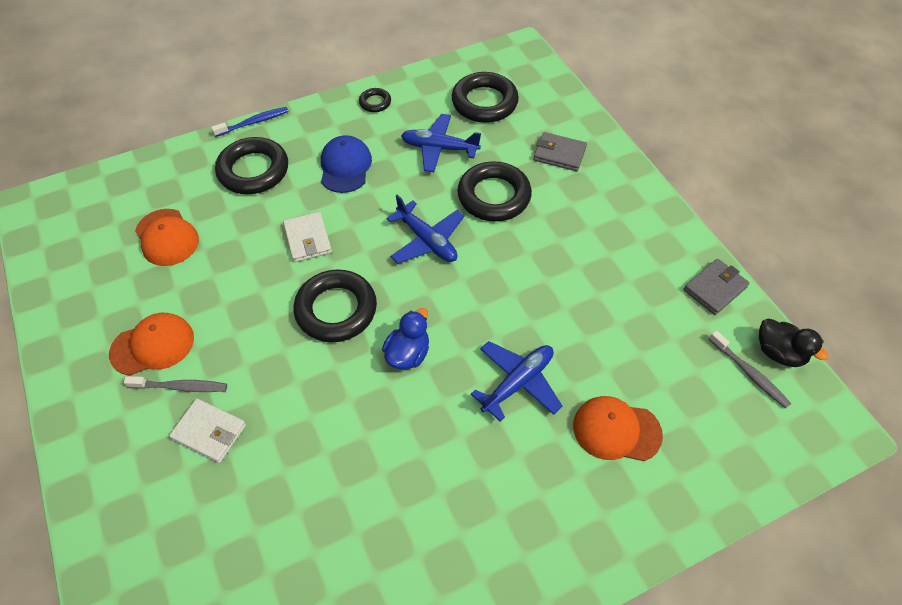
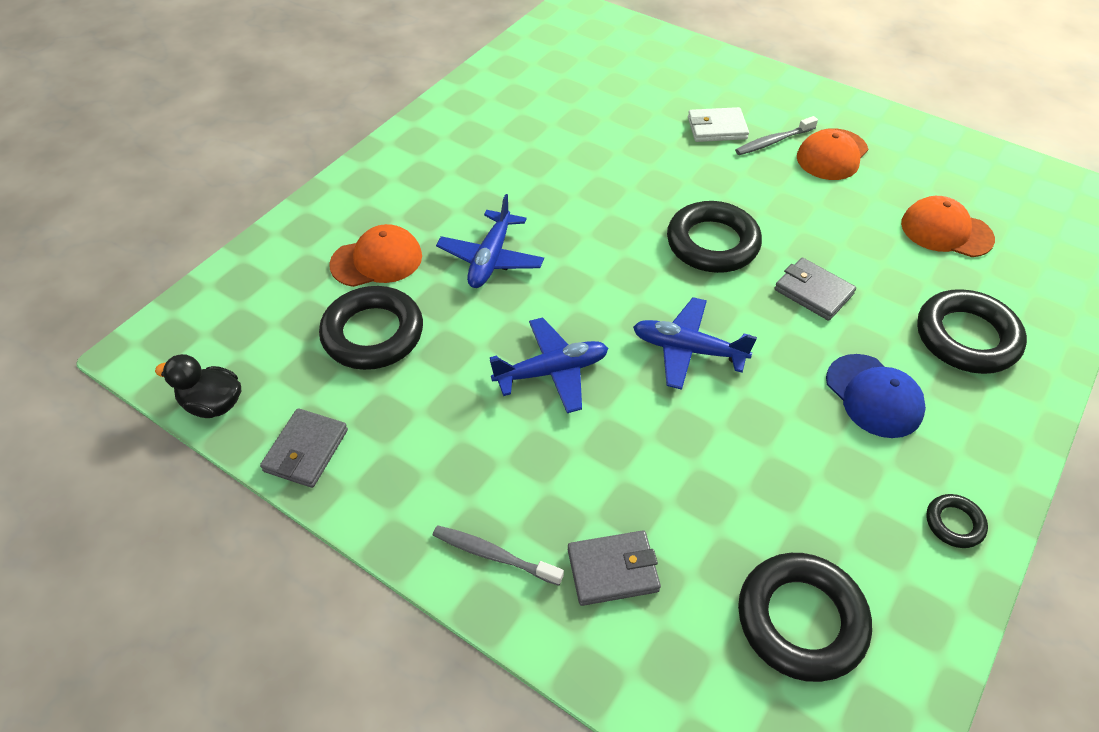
camera: 150 degrees right, 5 degrees down
blue toothbrush [211,107,289,137] -> none
white wallet [283,212,332,262] -> grey wallet [775,257,856,321]
blue duck [382,308,429,370] -> none
blue plane [401,114,481,172] -> blue plane moved to [490,317,608,413]
black ring [457,161,532,222] -> black ring moved to [319,286,423,370]
grey toothbrush [709,331,791,409] -> grey toothbrush moved to [433,525,564,586]

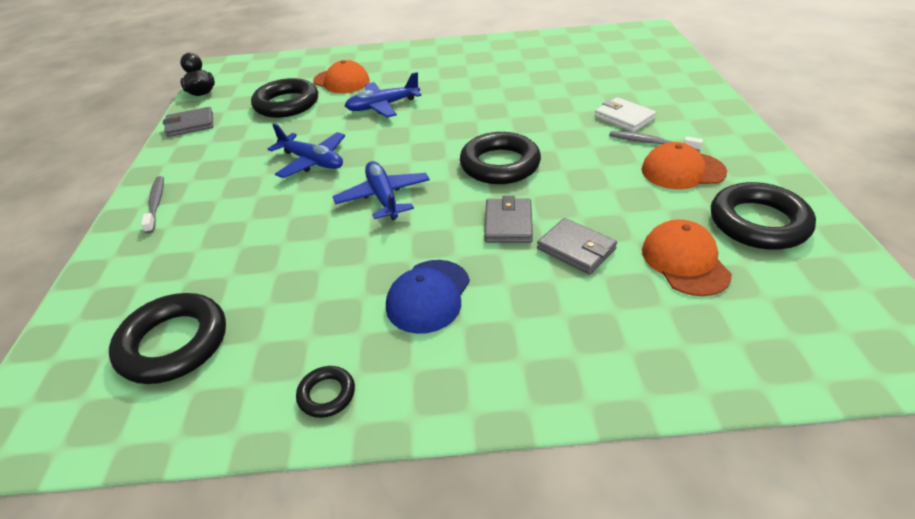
camera: 55 degrees right, 10 degrees down
grey wallet [568,530,661,606] -> grey wallet moved to [537,218,617,275]
black ring [917,289,1027,374] -> black ring moved to [711,182,816,250]

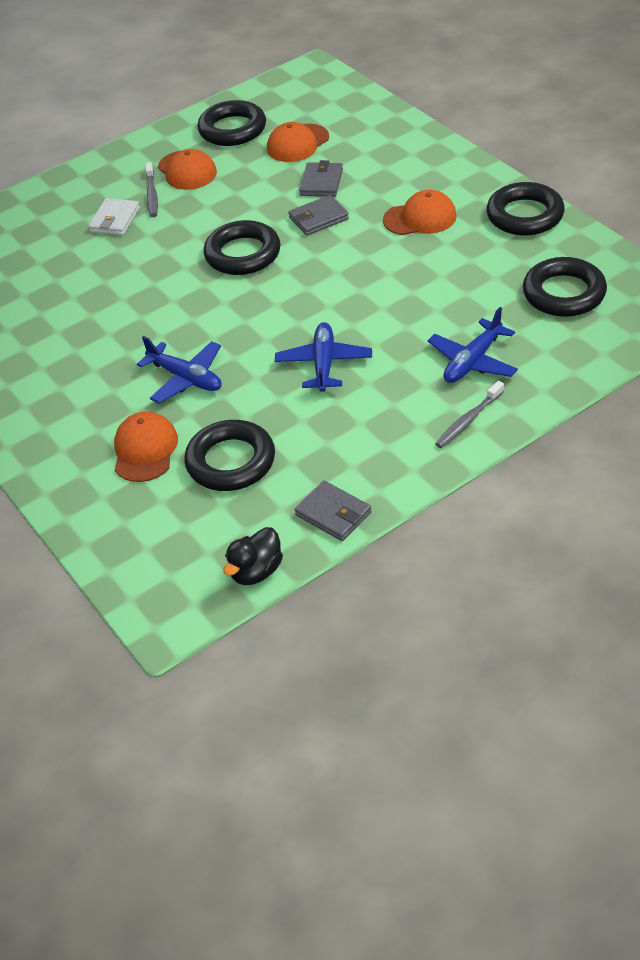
camera: 120 degrees left, 5 degrees up
black ring [296,366,355,418] -> black ring [486,182,565,236], size x2.07
blue plane [333,161,430,220] -> blue plane moved to [428,307,518,383]
blue cap [386,260,470,334] -> orange cap [383,190,457,235]

